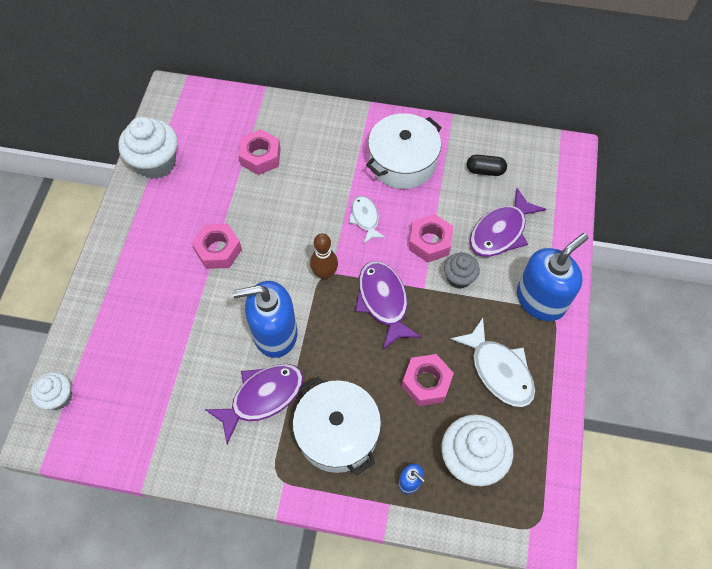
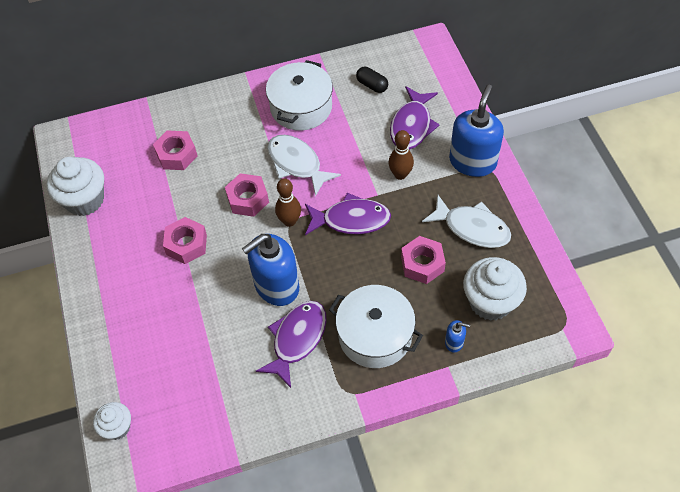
camera: 25 degrees left, 5 degrees down
white fish [349,196,386,243] -> white fish [267,135,341,196], size x1.65
purple fish [355,261,422,350] -> purple fish turned 135 degrees clockwise [305,193,391,235]
pink nut [409,214,453,263] -> pink nut moved to [225,173,269,217]
grey cupcake [444,253,480,289] -> brown bowling pin [389,130,414,180]
black capsule [467,155,507,176] -> black capsule turned 60 degrees clockwise [356,67,388,93]

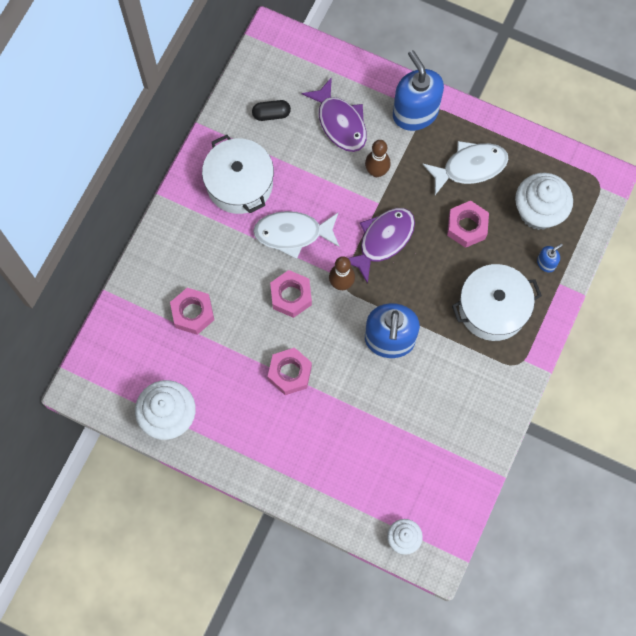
camera: 50 degrees left, 15 degrees up
purple fish [256,301,327,388] -> none

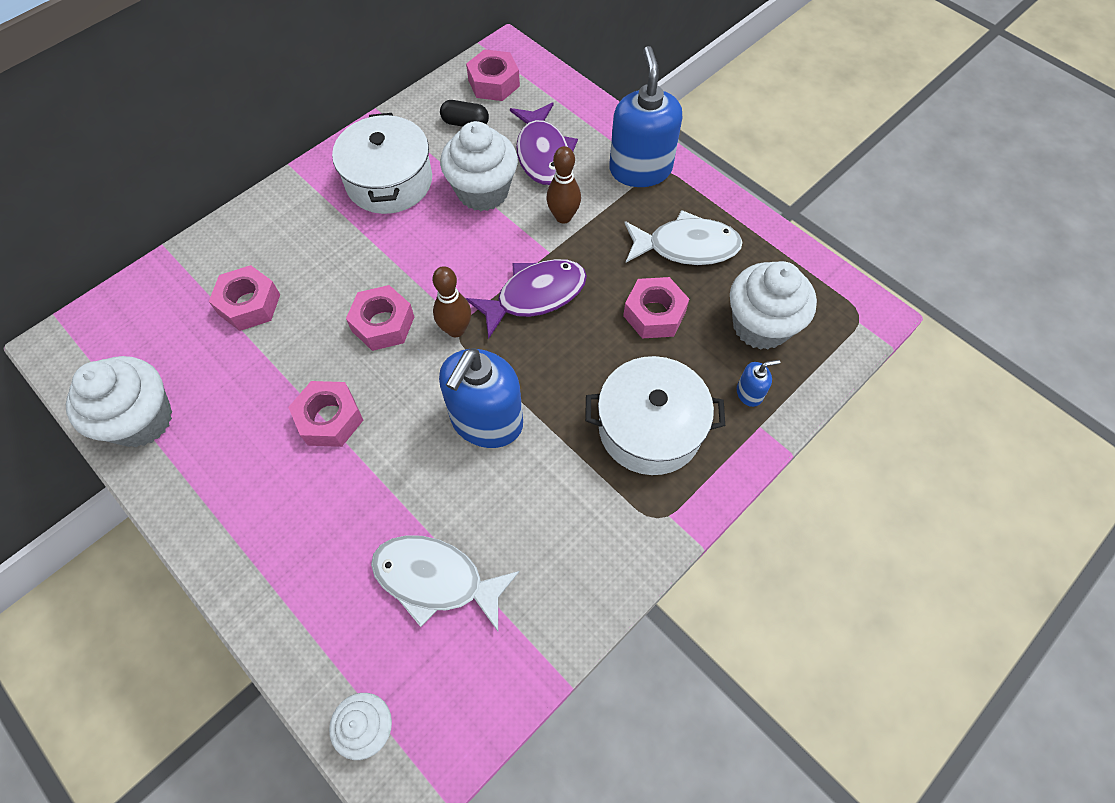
camera: 20 degrees right, 10 degrees down
white fish [253,211,340,259] -> white fish moved to [371,535,520,631]
none -> white cupcake [440,121,518,211]
none -> pink nut [466,49,520,101]

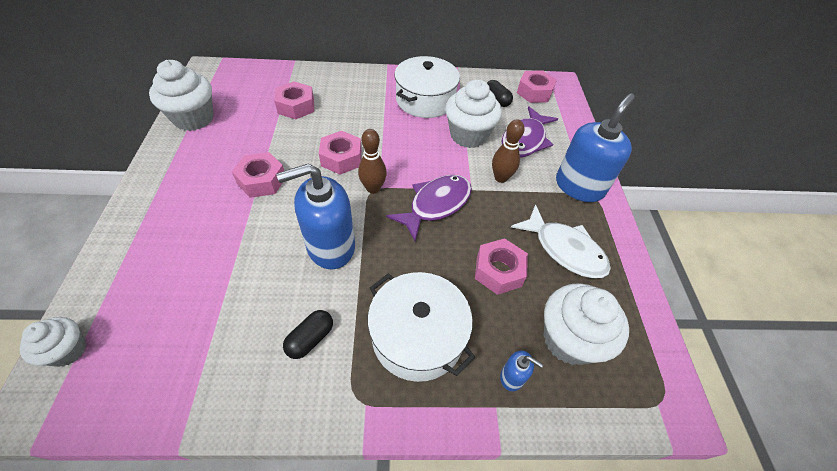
camera: 40 degrees right, 10 degrees down
white fish [371,535,520,631] -> none
purple fish [466,259,587,339] -> purple fish turned 60 degrees counterclockwise [386,175,472,241]
none -> black capsule [283,310,333,359]

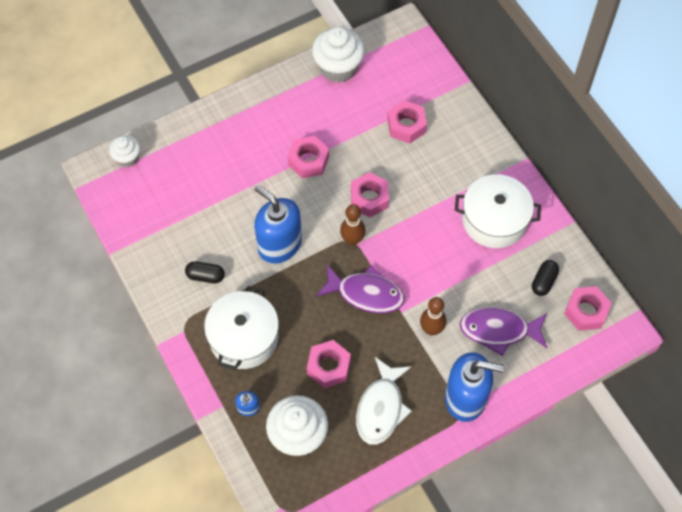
camera: 65 degrees right, 10 degrees up
white cupcake [445,79,502,148] -> none

